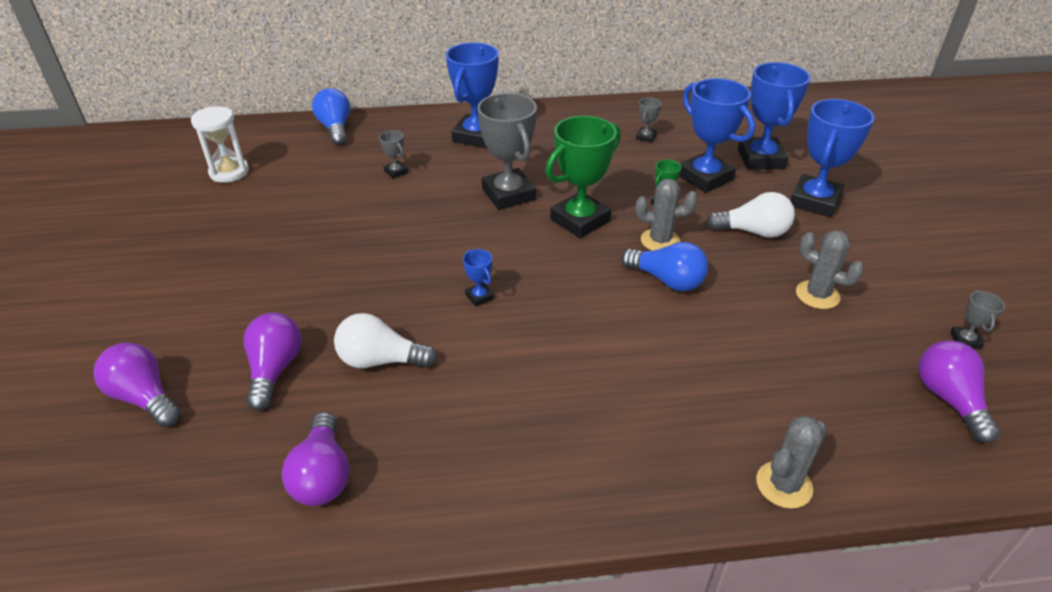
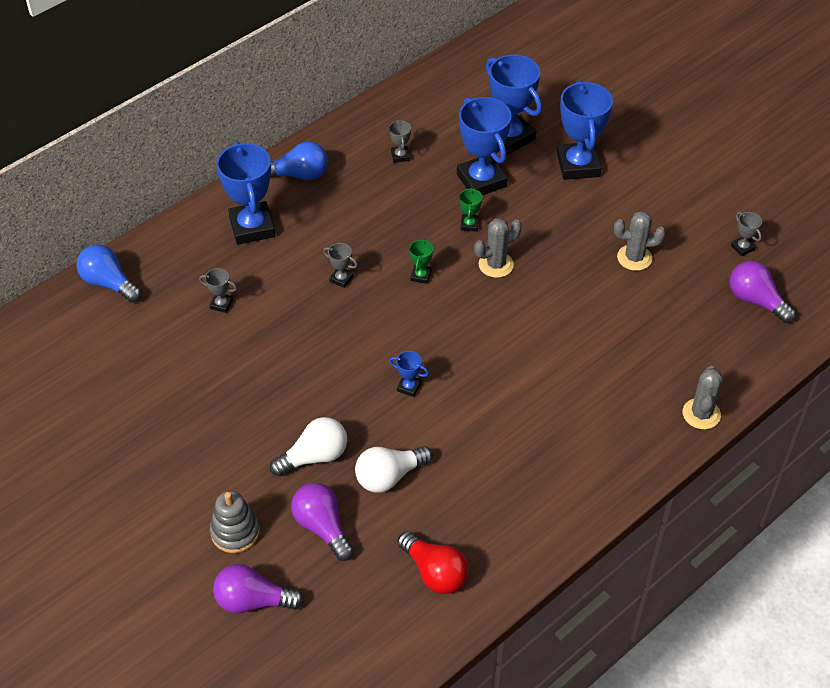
camera: 35 degrees left, 10 degrees up
white hourglass [191,106,249,183] -> none
purple light bulb [282,412,350,506] -> red light bulb [397,531,469,594]
grey trophy [477,93,537,210] -> grey trophy [323,243,358,288], size x0.44
green trophy [546,116,621,238] -> green trophy [409,239,433,284], size x0.44
blue light bulb [621,242,708,291] -> blue light bulb moved to [271,142,328,180]
blue trophy [679,78,755,193] -> blue trophy turned 45 degrees clockwise [457,97,511,195]
white light bulb [706,192,795,238] -> white light bulb moved to [270,417,347,476]
none -> grey stacking toy [210,491,260,553]

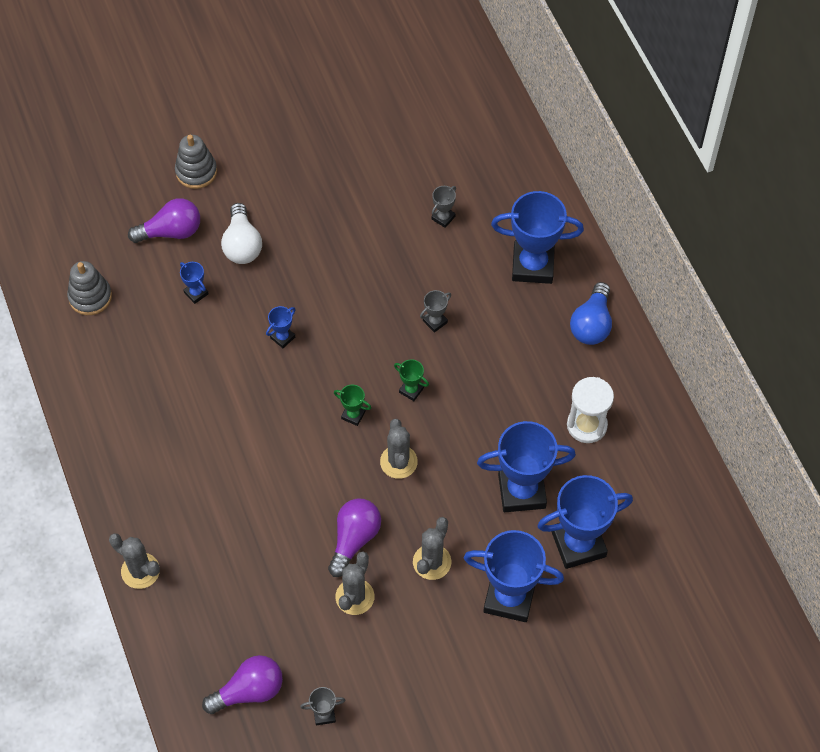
camera: 110 degrees right, 10 degrees up
blue light bulb [76,244,142,303] -> none
purple light bulb [213,564,304,614] -> purple light bulb moved to [328,499,381,577]
white light bulb [355,446,433,493] -> blue trophy [180,262,209,304]
grey trophy [389,120,411,163] -> white hourglass [567,377,614,443]
red light bulb [397,531,469,594] -> grey stacking toy [67,261,112,315]
green trophy [459,188,482,232] -> green trophy moved to [334,384,371,426]
none -> grey cactus [413,517,451,580]

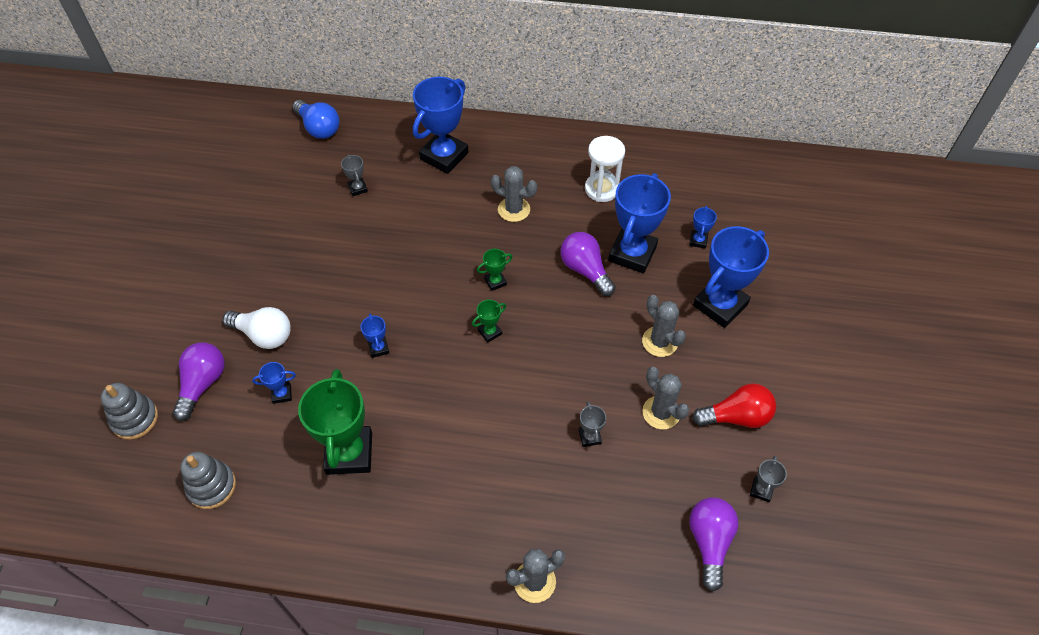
camera: 60 degrees left, 5 degrees down
grey stacking toy [175,135,217,189] -> grey stacking toy moved to [101,383,158,440]
purple light bulb [328,499,381,577] -> purple light bulb moved to [560,232,616,296]
grey cactus [380,419,418,479] -> grey cactus moved to [491,166,537,222]
grey trophy [420,290,451,333] -> grey trophy moved to [579,401,606,447]
blue trophy [537,475,633,569] -> blue trophy [689,206,717,249], size x0.44
blue light bulb [570,282,612,345] -> blue light bulb moved to [292,100,339,139]
none -> green trophy [298,369,372,475]
none -> red light bulb [692,383,776,428]

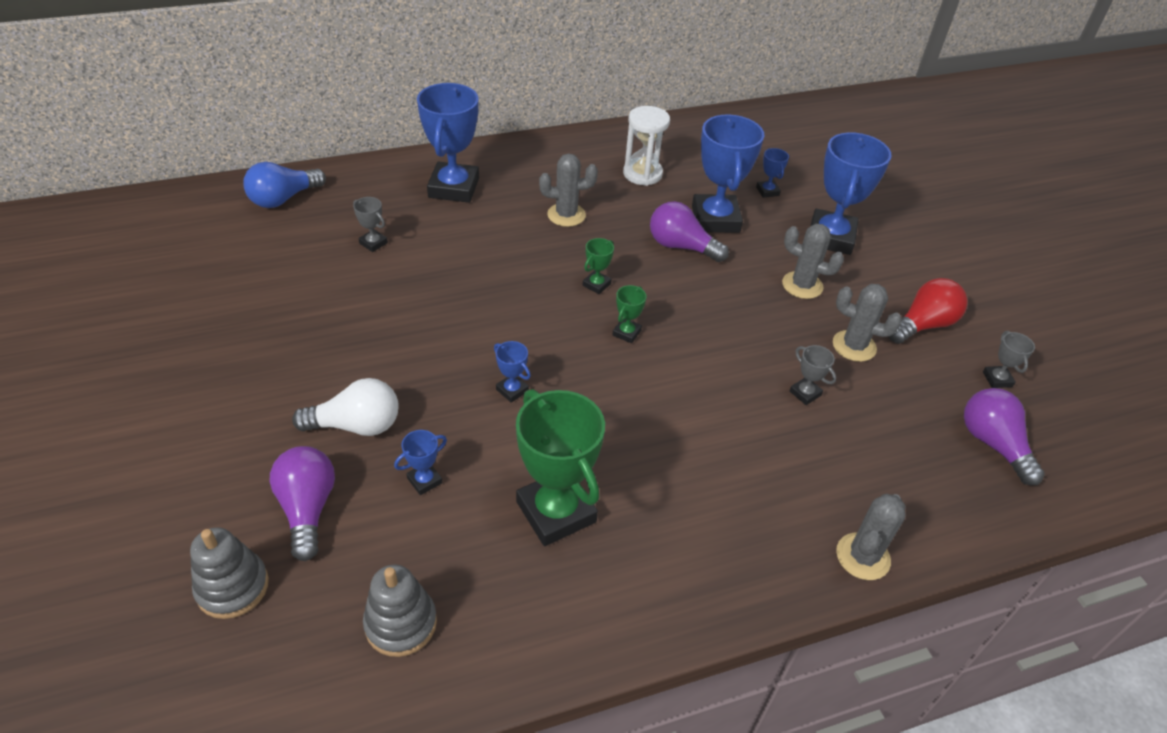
camera: 30 degrees left, 10 degrees down
blue light bulb [292,100,339,139] -> blue light bulb turned 120 degrees clockwise [243,162,326,208]

